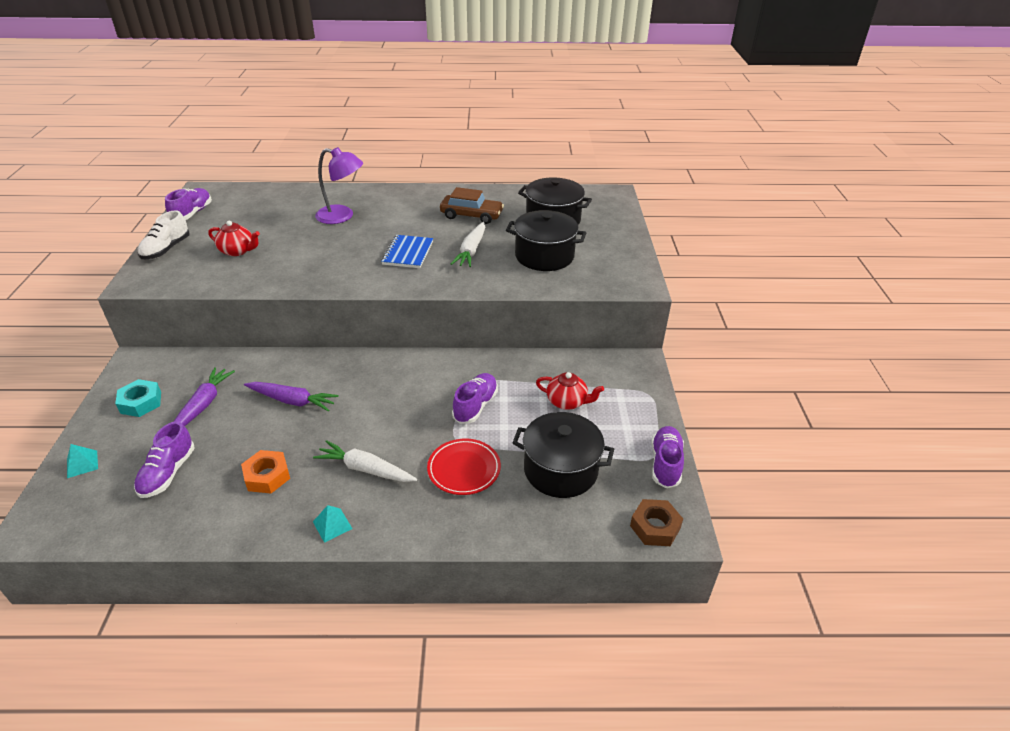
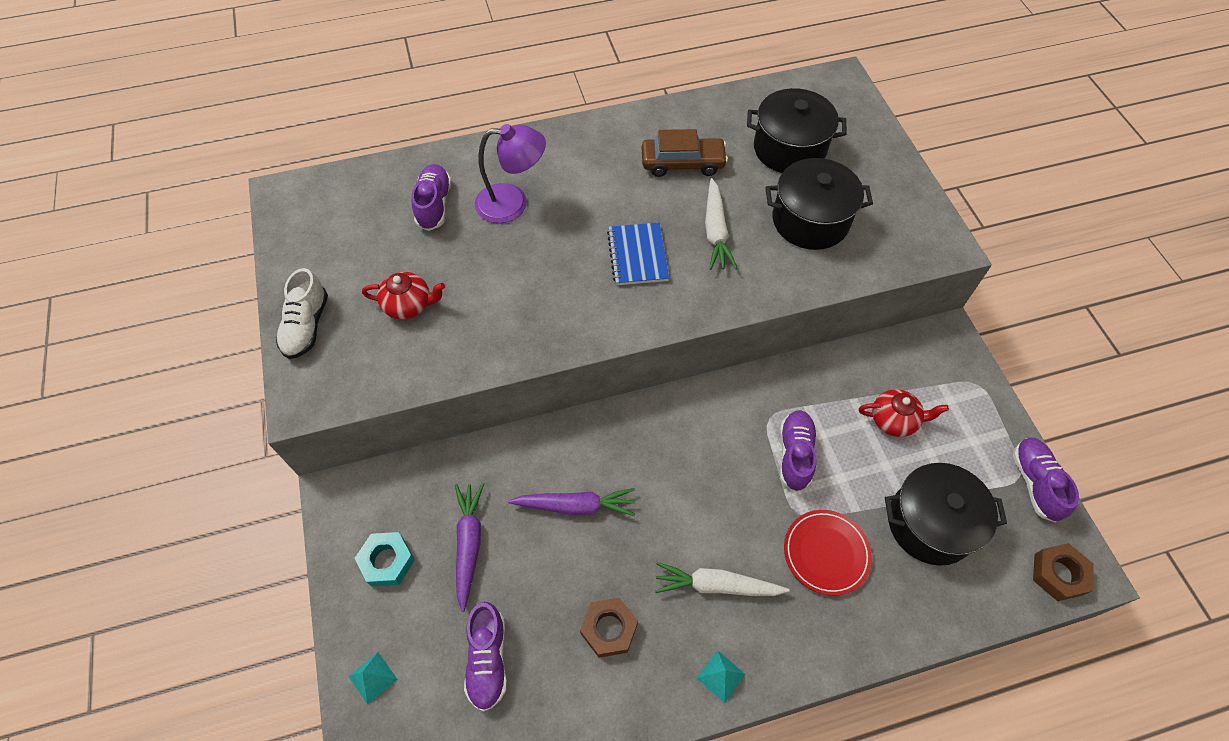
camera: 15 degrees left, 20 degrees up
purple shoe [165,188,212,220] -> purple shoe moved to [412,164,452,231]
orange nut [241,450,290,493] -> brown nut [580,598,638,658]

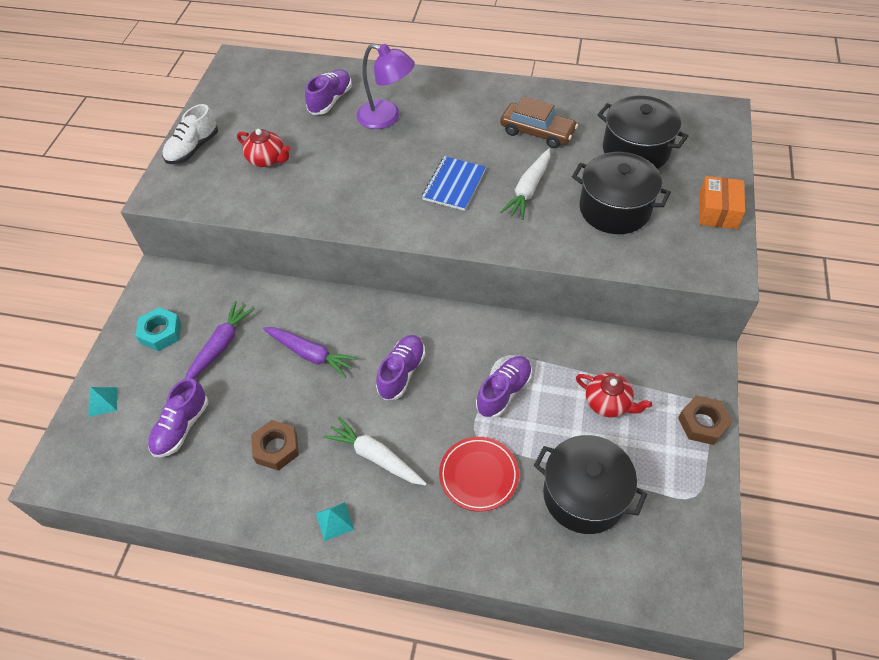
camera: 30 degrees right, 5 degrees down
purple shoe [1013,437,1079,522] -> purple shoe moved to [376,335,425,400]
brown nut [1033,543,1094,601] -> brown nut moved to [678,395,732,445]
none -> orange box [699,176,745,229]

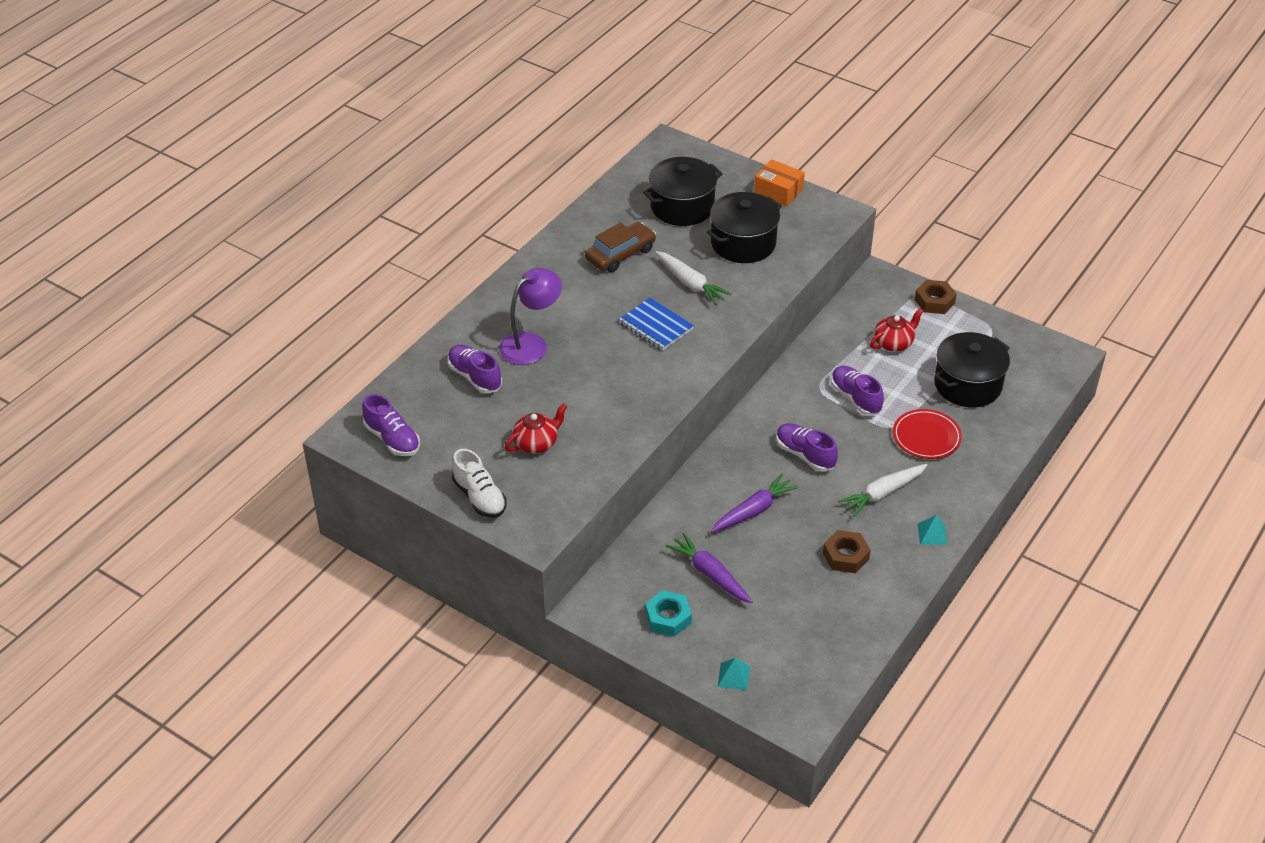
camera: 70 degrees left, 10 degrees down
purple shoe [148,378,208,457] -> purple shoe moved to [362,394,420,456]

